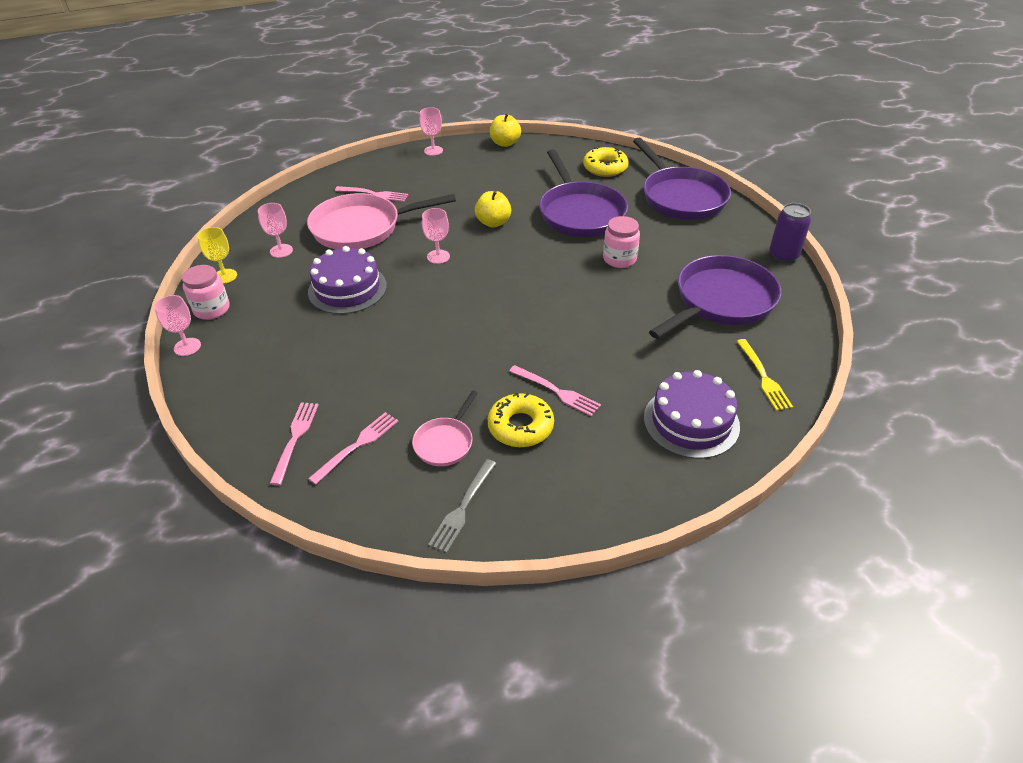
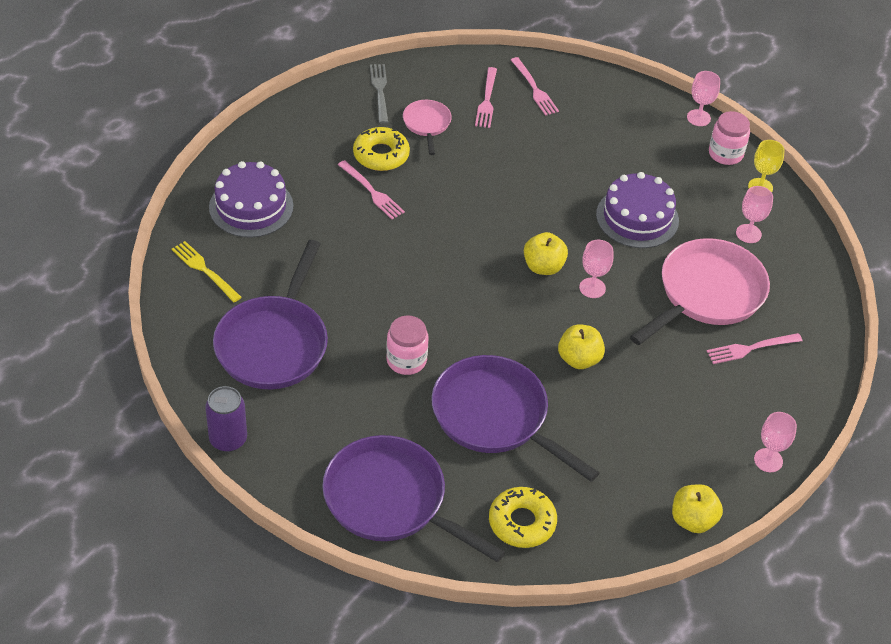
camera: 145 degrees right, 5 degrees up
pink fork [509,365,601,416] -> pink fork turned 135 degrees counterclockwise [338,160,405,219]
none -> yellow apple [524,232,568,275]

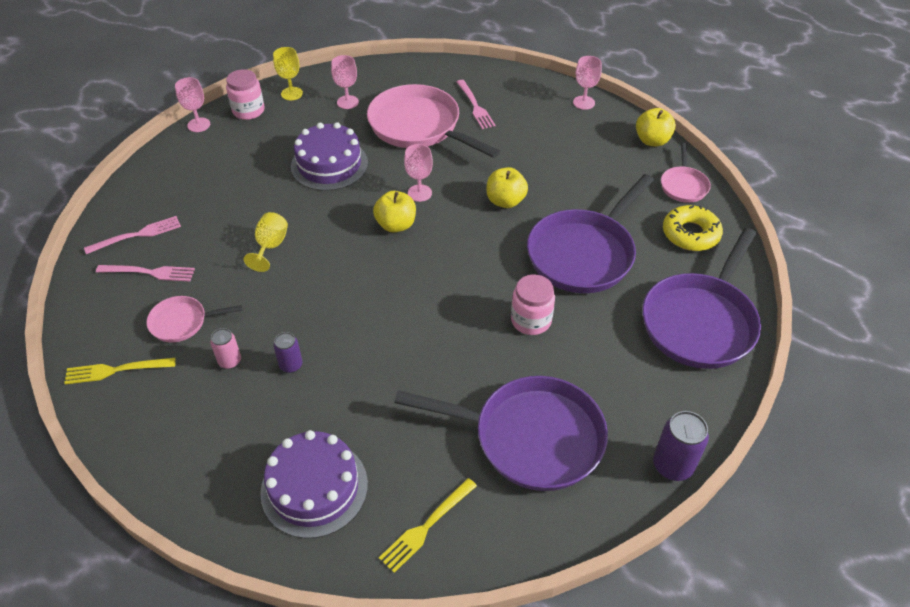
camera: 90 degrees left, 0 degrees up
pink fork [338,160,405,219] -> purple can [273,332,303,373]
yellow donut [353,127,410,171] -> pink can [210,328,241,369]
grey fork [370,64,388,124] -> yellow fork [64,358,176,384]
none -> yellow goblet [244,212,288,272]
none -> pink pan [661,143,711,203]

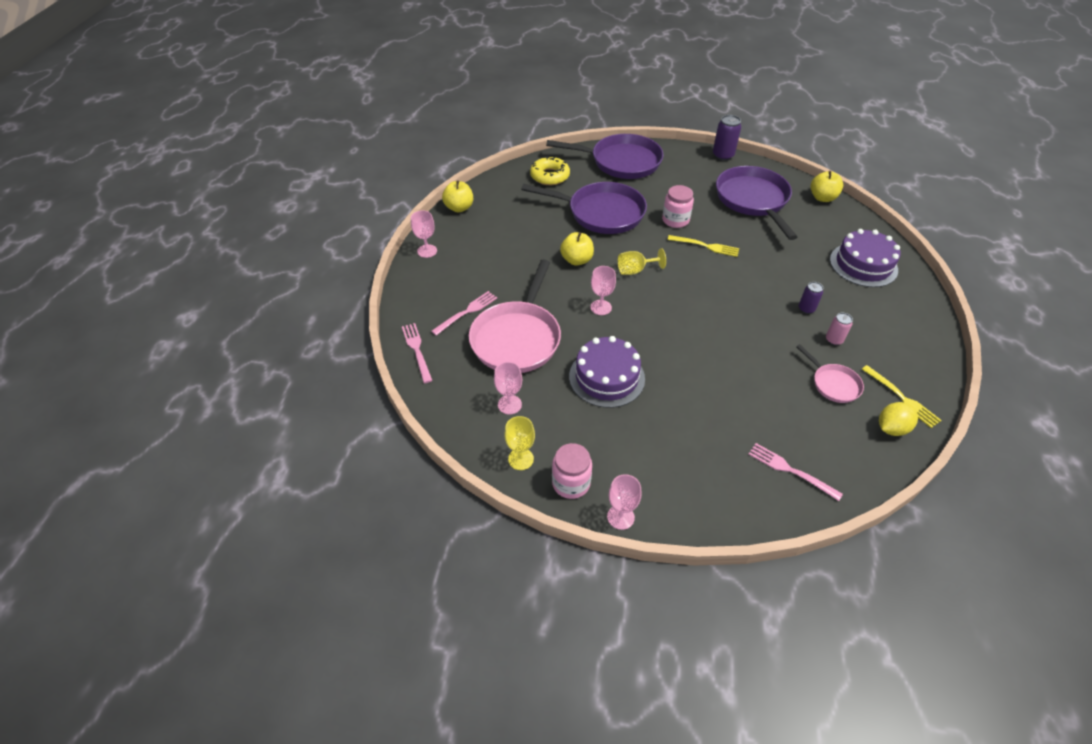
camera: 115 degrees left, 0 degrees up
pink fork [96,265,195,281] -> pink fork moved to [402,323,433,383]
yellow goblet [244,212,288,272] -> yellow goblet moved to [618,248,666,275]
yellow apple [373,191,416,233] -> yellow apple moved to [811,171,843,202]
yellow fork [379,478,477,573] -> yellow fork moved to [668,235,739,257]
pink pan [661,143,711,203] -> none
none -> yellow lemon [879,402,918,436]

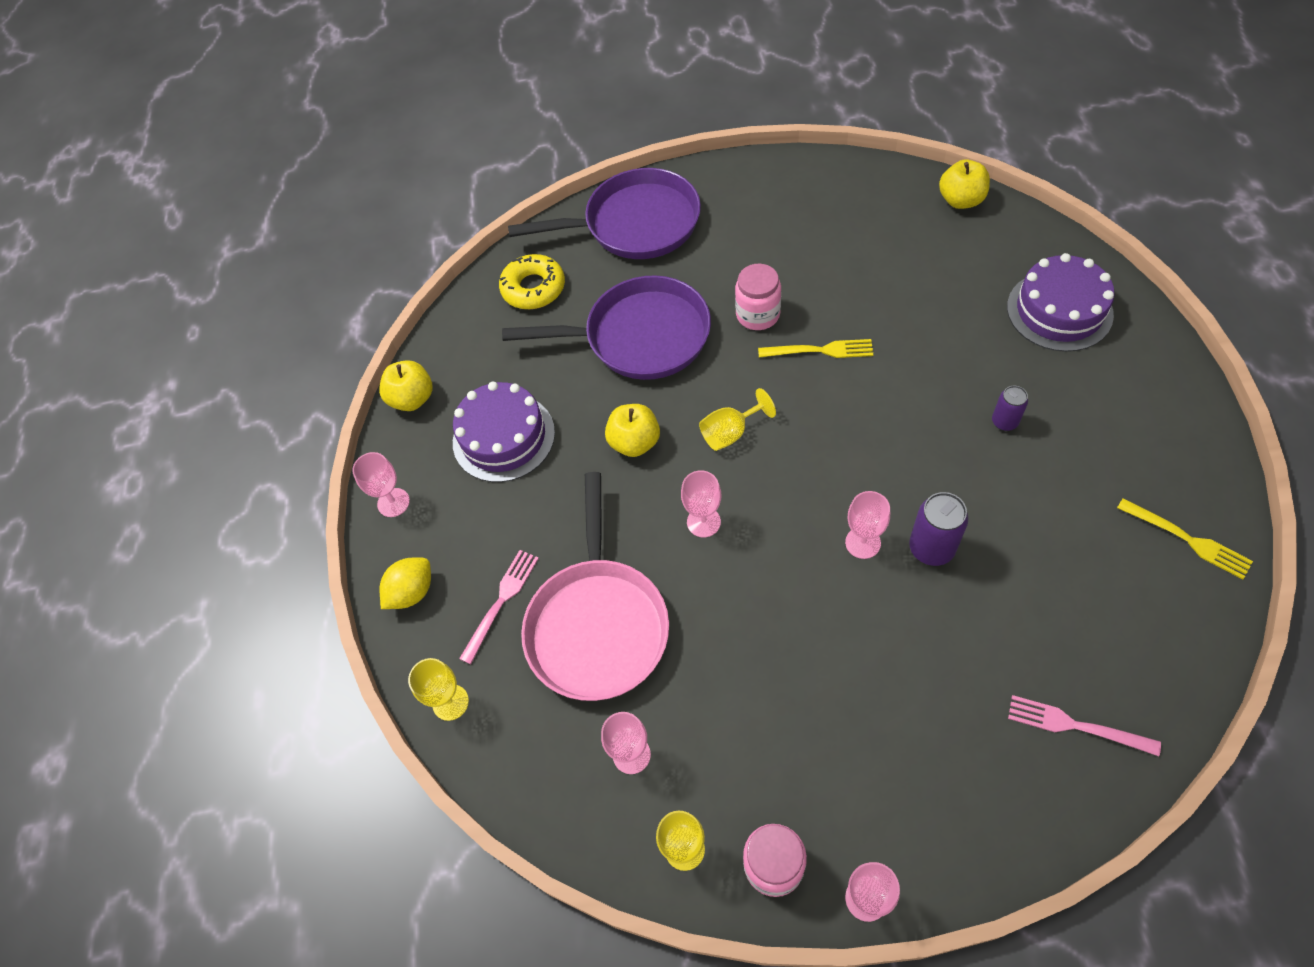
camera: 10 degrees left, 10 degrees up
pink fork [402,323,433,383] -> yellow goblet [408,658,469,721]
purple cake [569,336,645,408] -> purple cake moved to [453,381,555,482]
purple can [713,115,741,161] -> purple can moved to [909,492,968,566]
purple pan [716,166,797,240] -> none
pink pan [797,344,864,403] -> none
pink can [826,313,853,346] -> none
yellow lemon [879,402,918,436] -> yellow lemon moved to [380,557,431,609]
none -> pink goblet [845,491,890,559]

